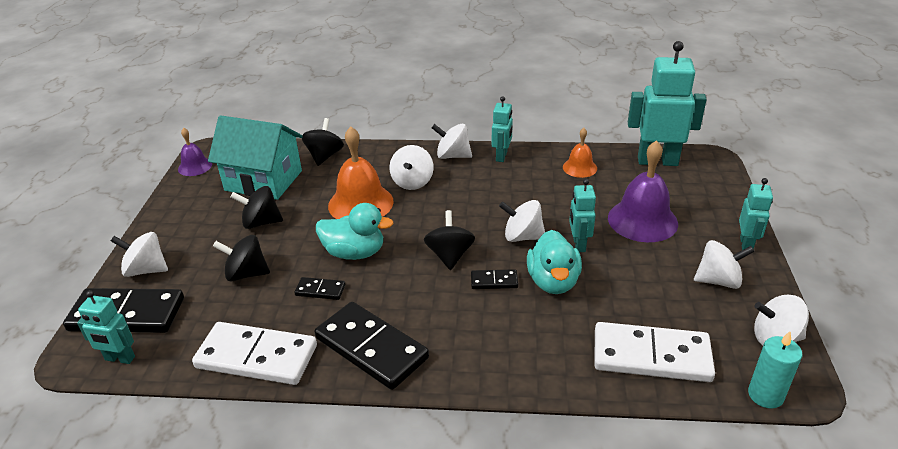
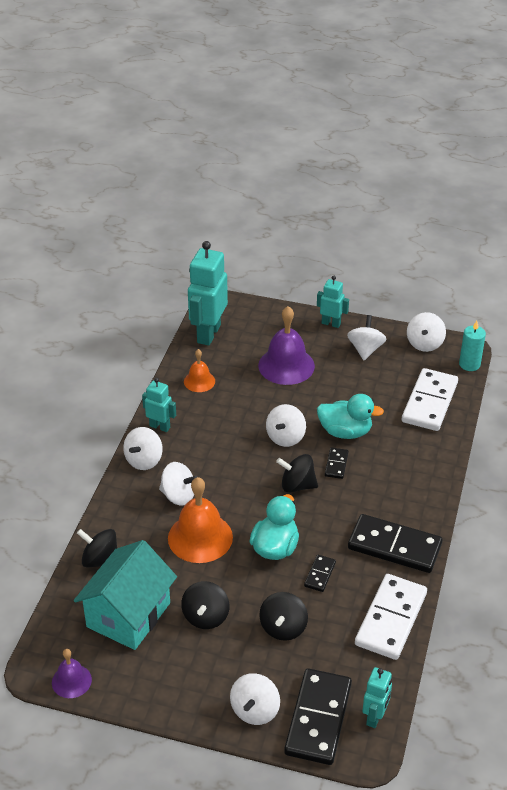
camera: 80 degrees left, 5 degrees up
black domino [315,302,429,390] -> black domino turned 60 degrees clockwise [348,514,443,573]
turquoise robot [569,179,596,252] -> none

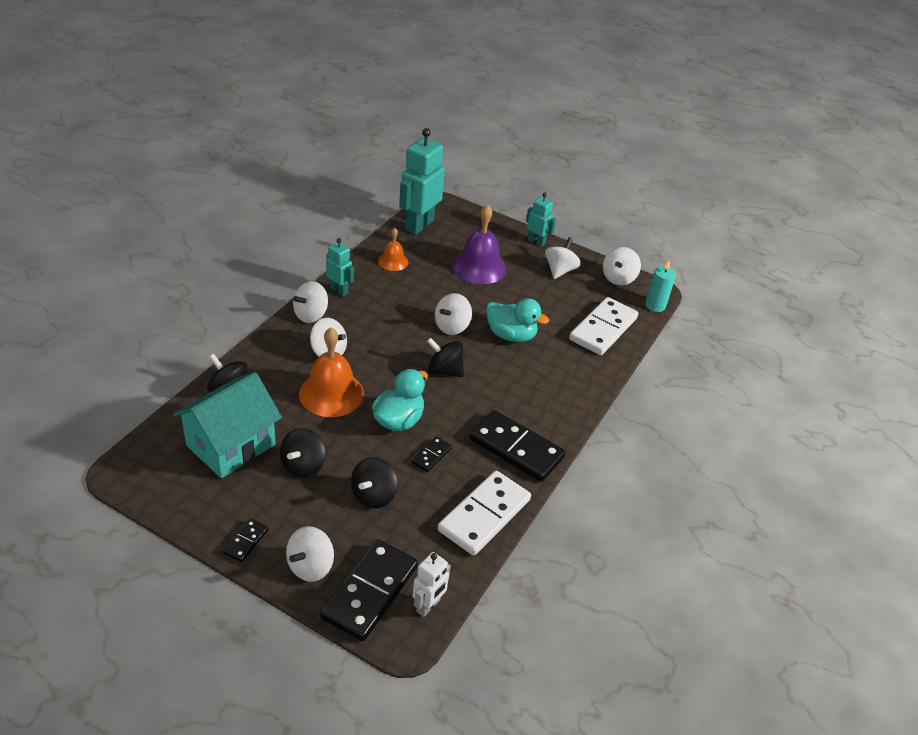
camera: 10 degrees right, 0 degrees up
purple bell [52,649,92,698] -> none
black domino [325,448,349,479] -> black domino moved to [223,518,268,562]
turquoise robot [362,667,392,728] -> white robot [413,552,451,617]

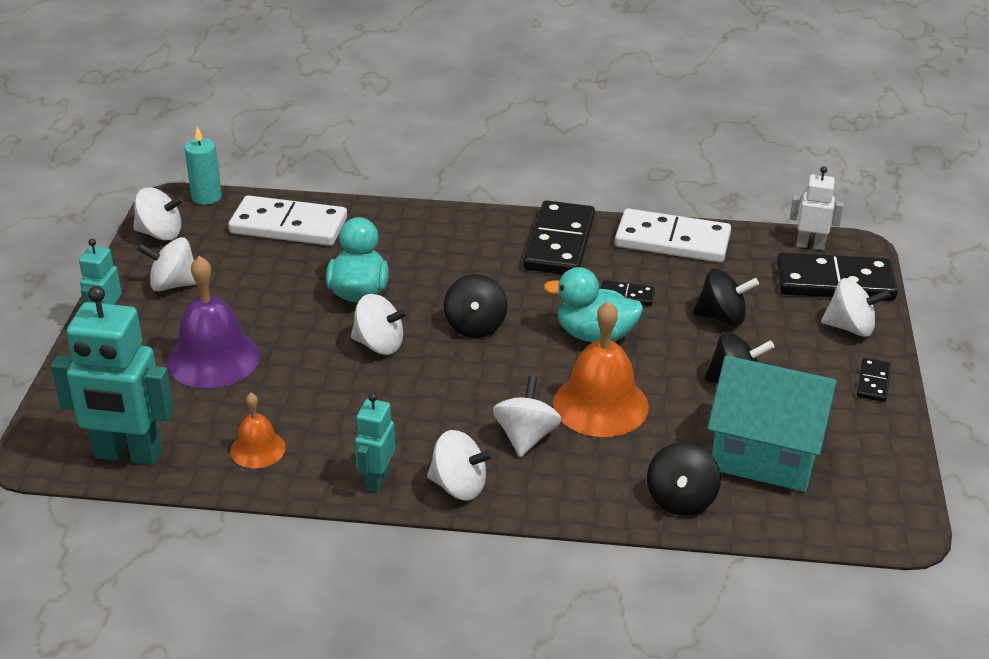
camera: 110 degrees left, 5 degrees down
black domino [223,518,268,562] -> black domino turned 75 degrees counterclockwise [857,358,891,402]

